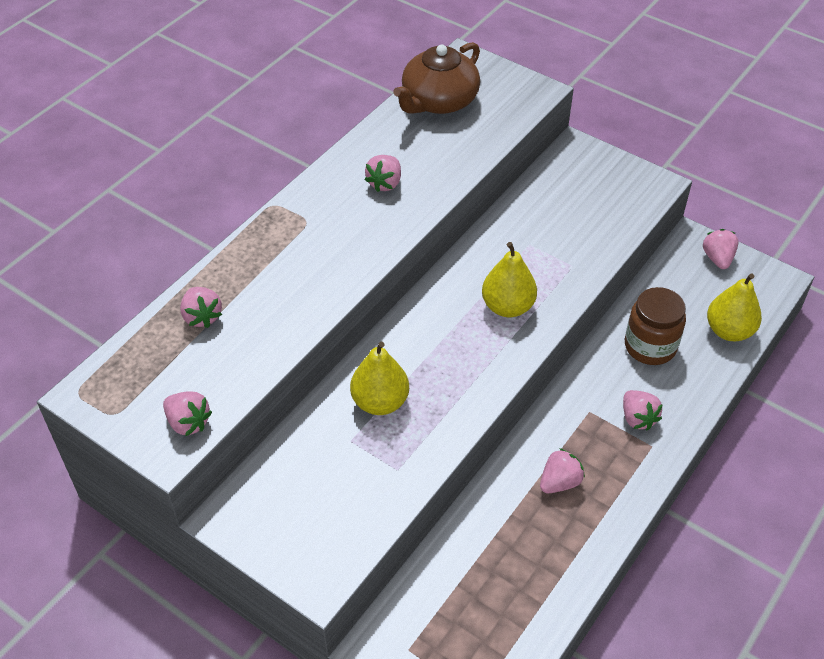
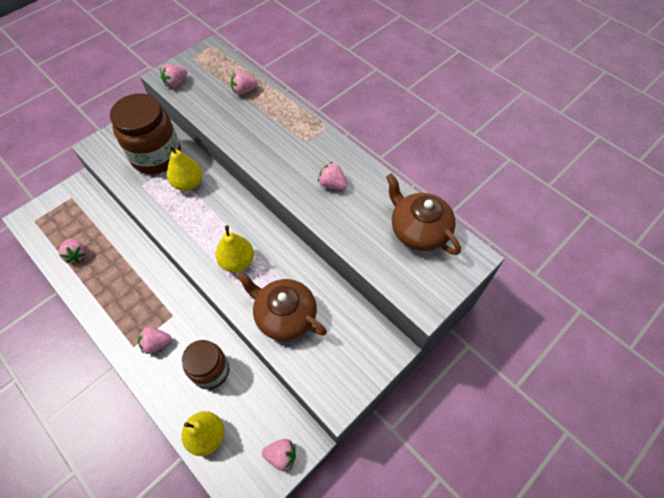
camera: 100 degrees right, 10 degrees up
pink strawberry [540,448,585,493] -> pink strawberry moved to [58,238,86,263]
none -> brown jar [110,93,181,174]
none -> brown teapot [236,271,327,341]

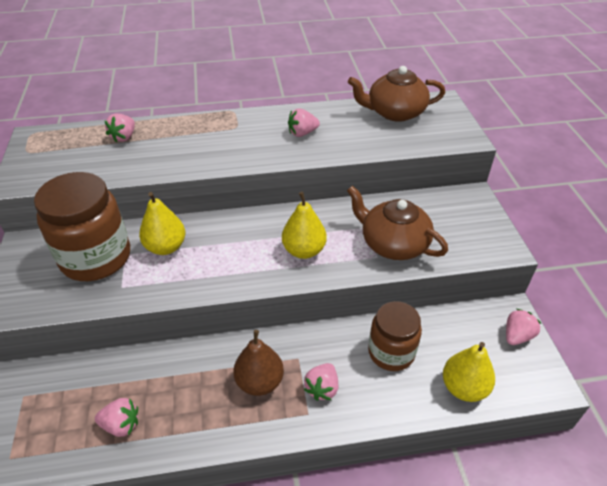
camera: 55 degrees left, 15 degrees down
pink strawberry [160,64,187,88] -> none
brown teapot [236,271,327,341] -> brown teapot turned 60 degrees clockwise [347,186,448,260]
none -> brown pear [233,330,284,396]

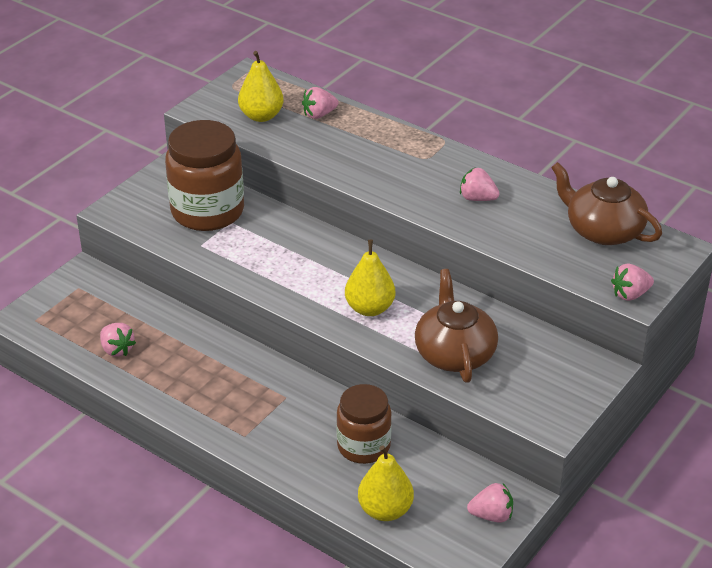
camera: 45 degrees right, 5 degrees down
yellow pear [139,192,185,255] -> yellow pear moved to [238,51,284,122]
brown pear [233,330,284,396] -> none
pink strawberry [304,363,338,401] -> pink strawberry moved to [611,264,654,301]

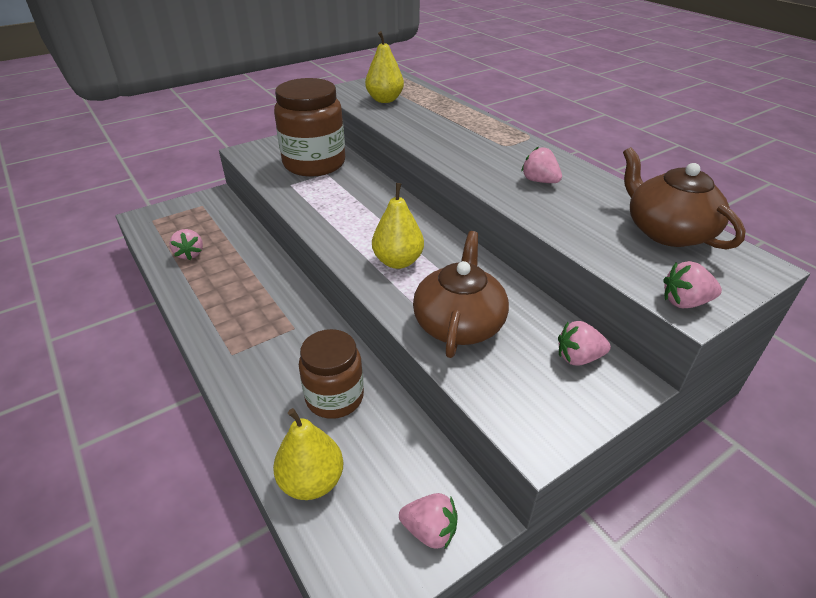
camera: 20 degrees right, 0 degrees up
pink strawberry [302,87,339,119] -> pink strawberry moved to [558,321,611,366]

